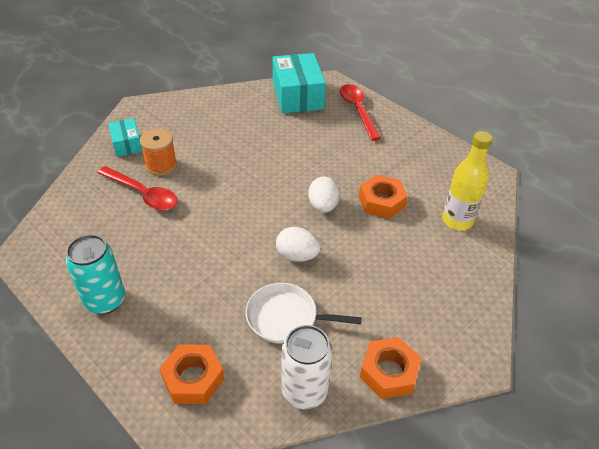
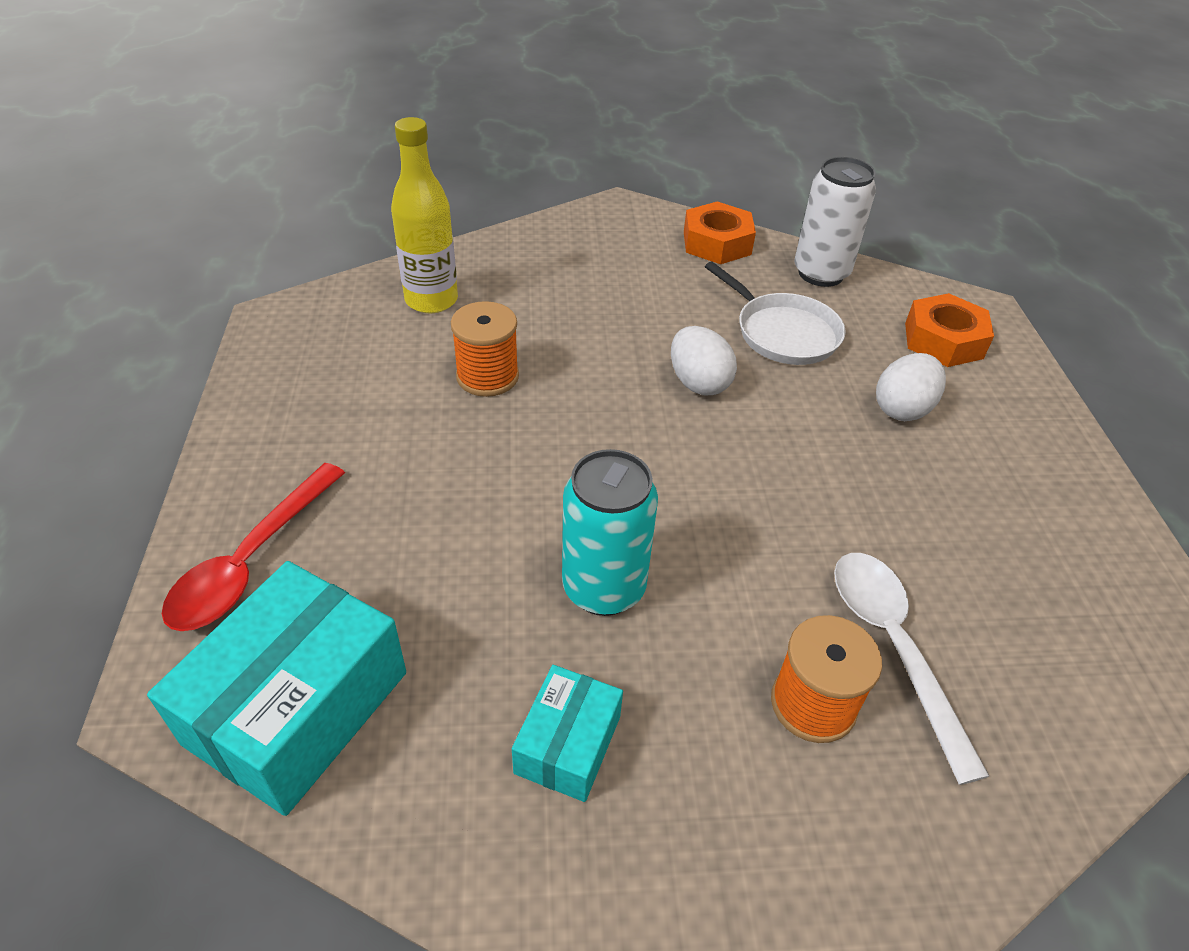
camera: 140 degrees left, 0 degrees up
turquoise can [66,234,125,314] -> turquoise can moved to [562,449,658,616]
red spoon [97,166,178,210] -> white spoon [834,553,989,785]
turquoise box [108,118,142,157] -> turquoise box moved to [512,665,623,802]
white egg [308,176,340,213] -> white egg moved to [876,353,946,421]
orange nut [359,175,408,219] -> orange spool [451,301,519,397]

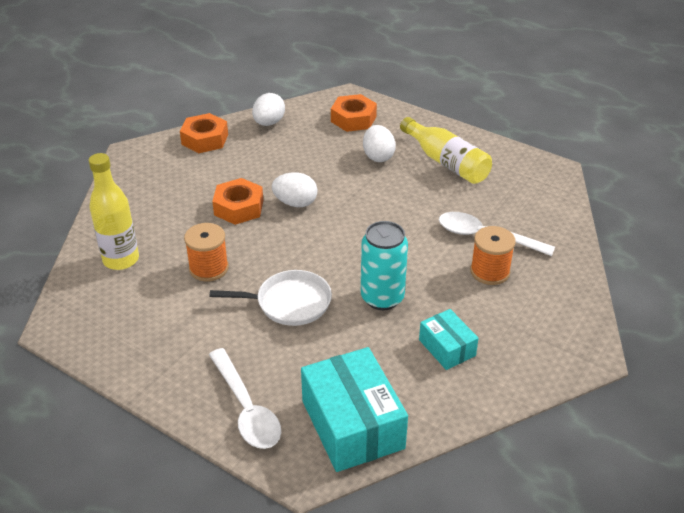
camera: 50 degrees left, 5 degrees down
red spoon [162,463,345,631] -> white spoon [209,348,281,449]
white pan [705,262,846,365] -> white pan moved to [210,270,332,326]
white can [794,157,876,287] -> white egg [252,93,285,126]
none -> orange nut [212,178,263,225]
none -> yellow bottle [400,117,492,184]

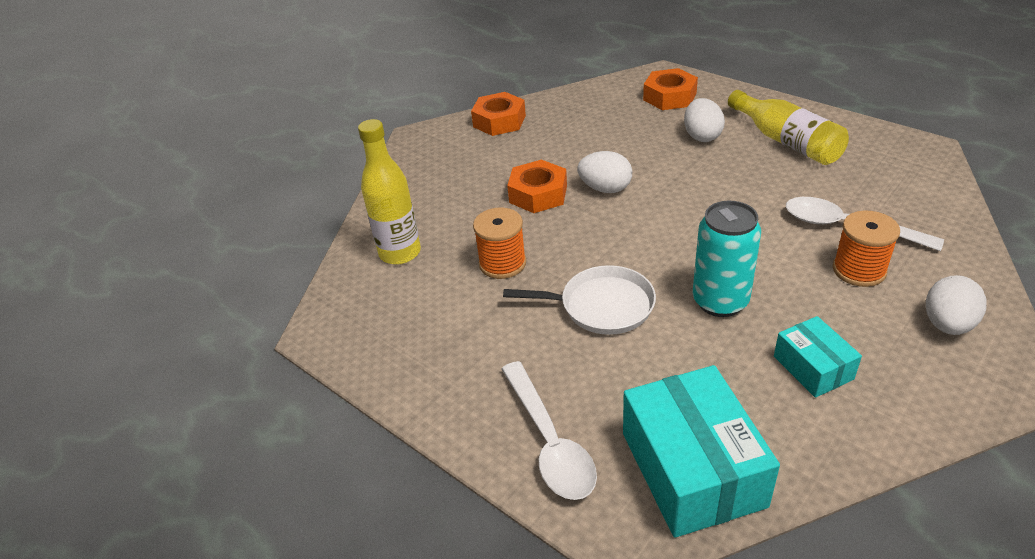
camera: 10 degrees right, 0 degrees up
white egg [252,93,285,126] -> white egg moved to [926,275,987,335]

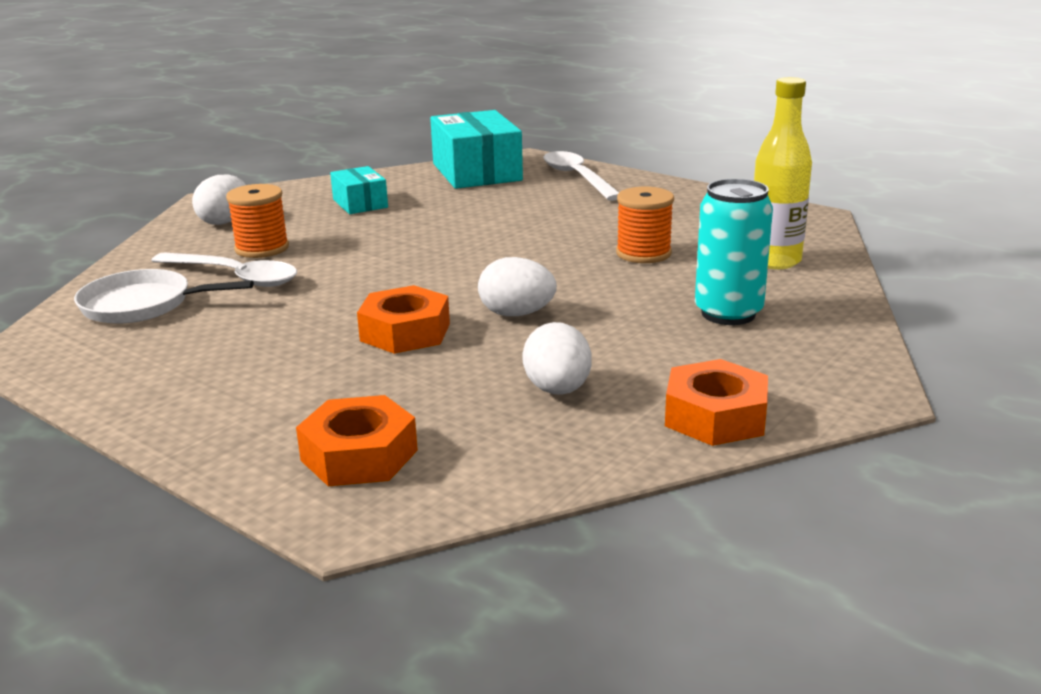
camera: 175 degrees right, 15 degrees down
white pan [503,265,656,335] -> white pan moved to [74,269,254,324]
orange nut [507,160,567,213] -> orange nut moved to [357,285,450,354]
white egg [684,98,725,142] -> white egg moved to [522,322,592,395]
turquoise can [693,201,761,317] -> turquoise can moved to [695,179,773,325]
yellow bottle [728,90,849,165] -> none

